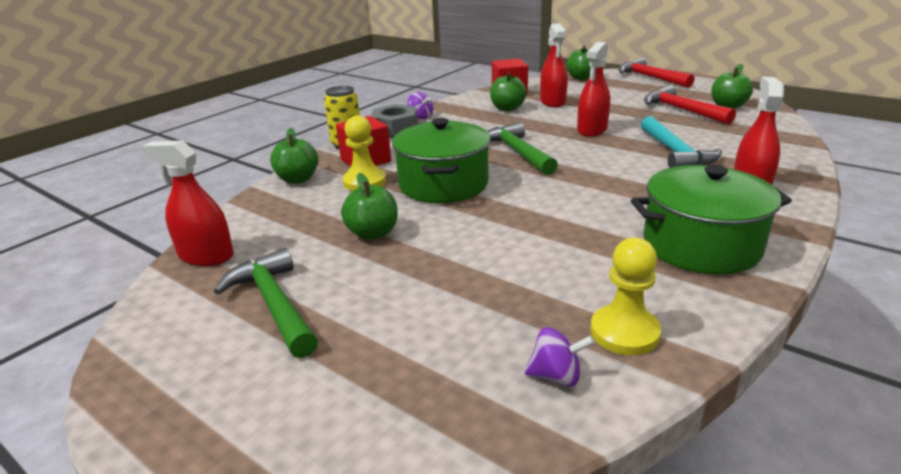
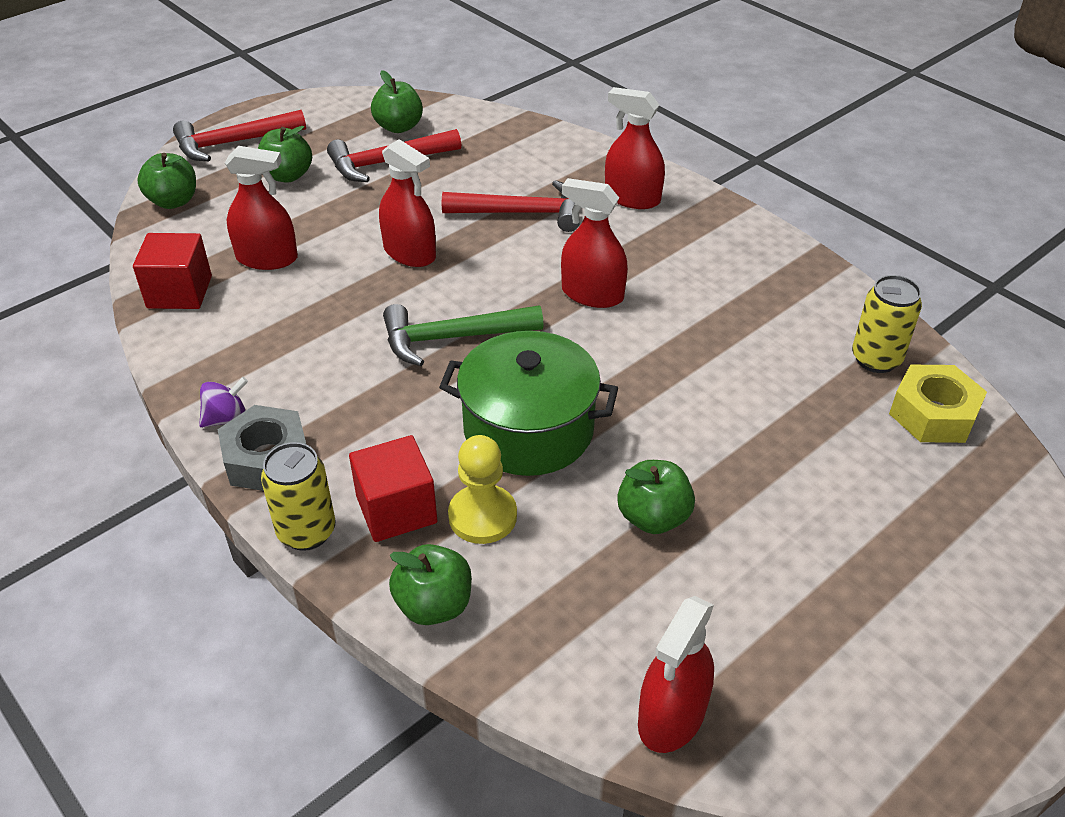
camera: 80 degrees left, 15 degrees up
green hammer [214,248,318,358] -> none
green apple [490,72,527,111] -> green apple moved to [258,126,312,183]
purple spinning top [525,327,595,387] -> yellow nut [889,365,987,443]
yellow pawn [591,238,661,355] -> yellow can [852,275,922,373]
green pot [631,165,792,275] -> none
turquoise hammer [641,116,722,168] -> red hammer [442,180,580,232]
none -> red spray bottle [561,178,628,308]

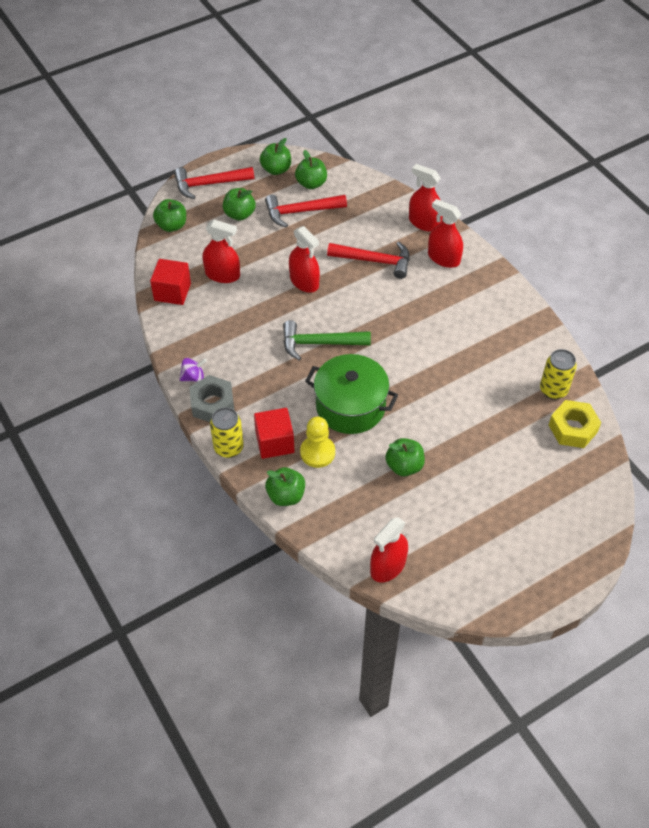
camera: 10 degrees right, 10 degrees up
red spray bottle [561,178,628,308] -> red spray bottle moved to [409,164,443,232]
none -> green apple [260,138,291,175]

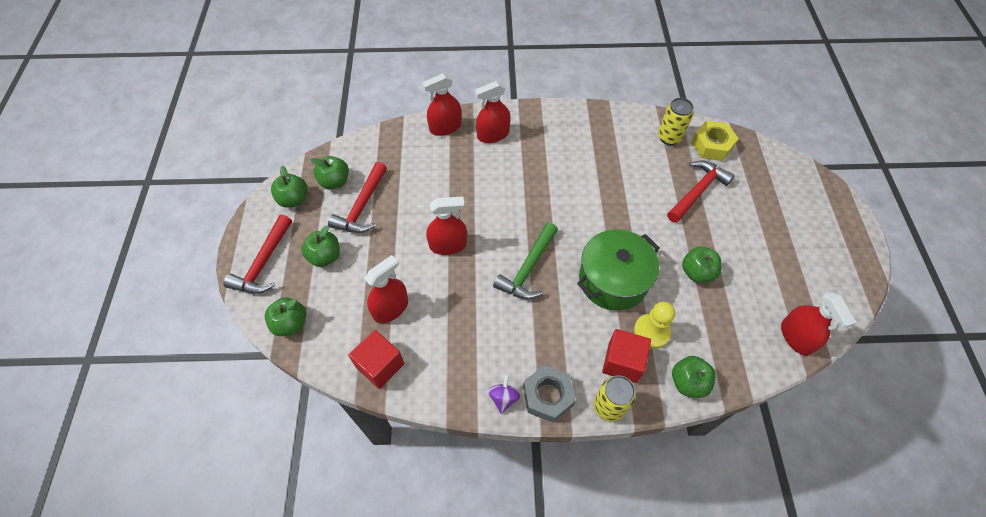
camera: 60 degrees left, 5 degrees up
red hammer [327,242,410,279] -> red hammer moved to [667,161,735,223]

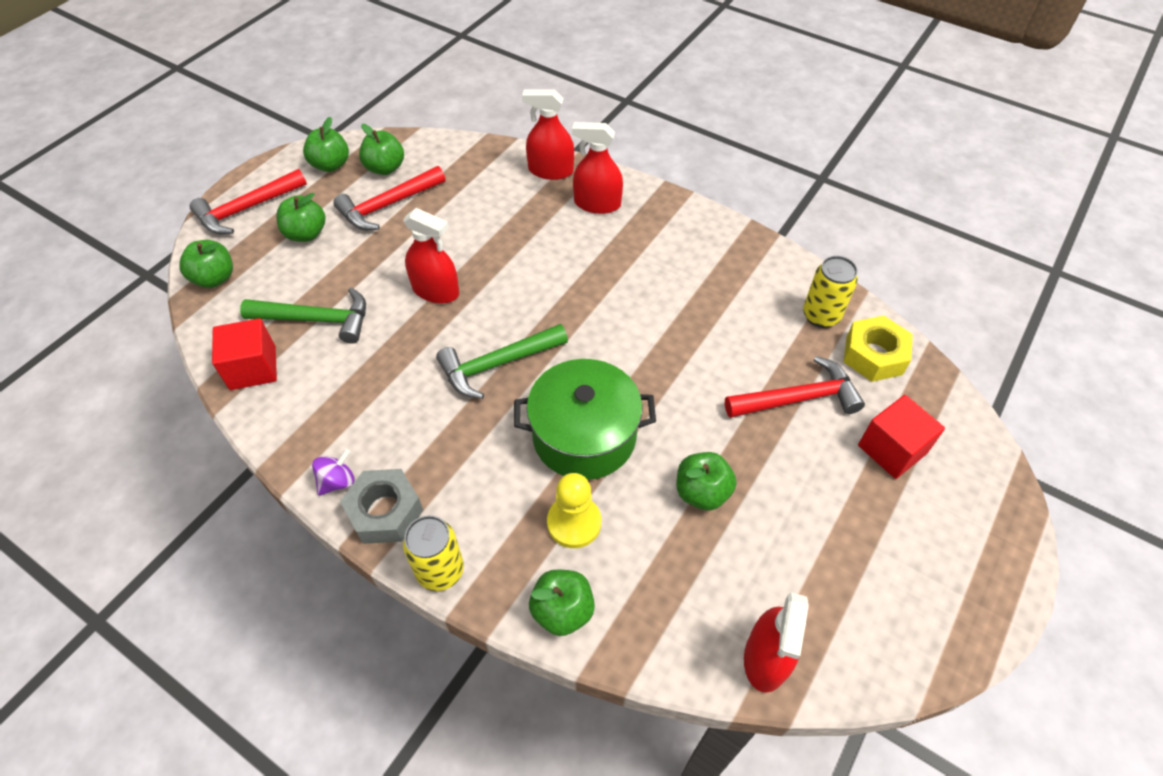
camera: 35 degrees right, 5 degrees down
red spray bottle [364,255,408,323] -> green hammer [240,287,366,344]
red cube [602,329,651,383] -> red cube moved to [858,395,945,479]

